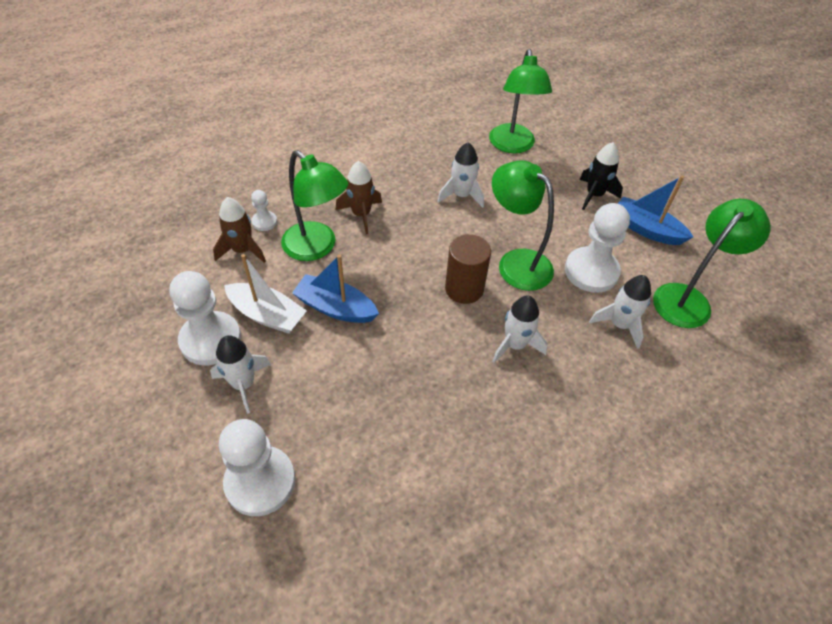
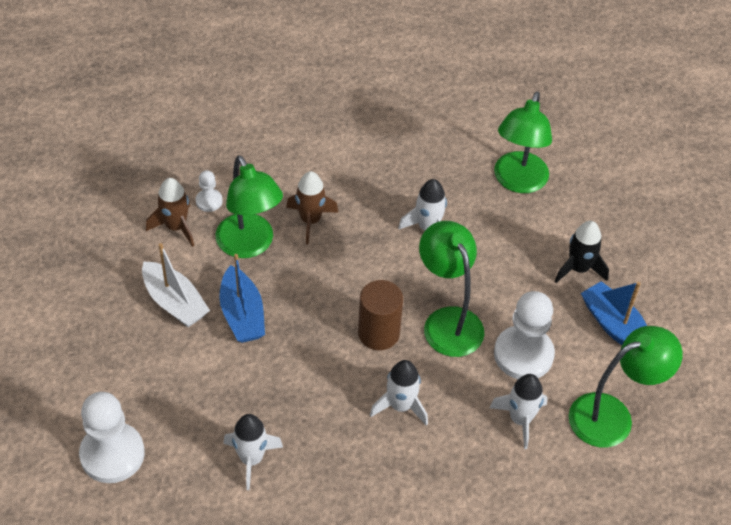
camera: 20 degrees right, 0 degrees up
white pawn [170,271,241,365] -> none
white rocket [210,335,271,414] -> white rocket moved to [223,414,283,490]
blue boat [292,254,379,323] -> blue boat turned 150 degrees counterclockwise [219,254,265,343]

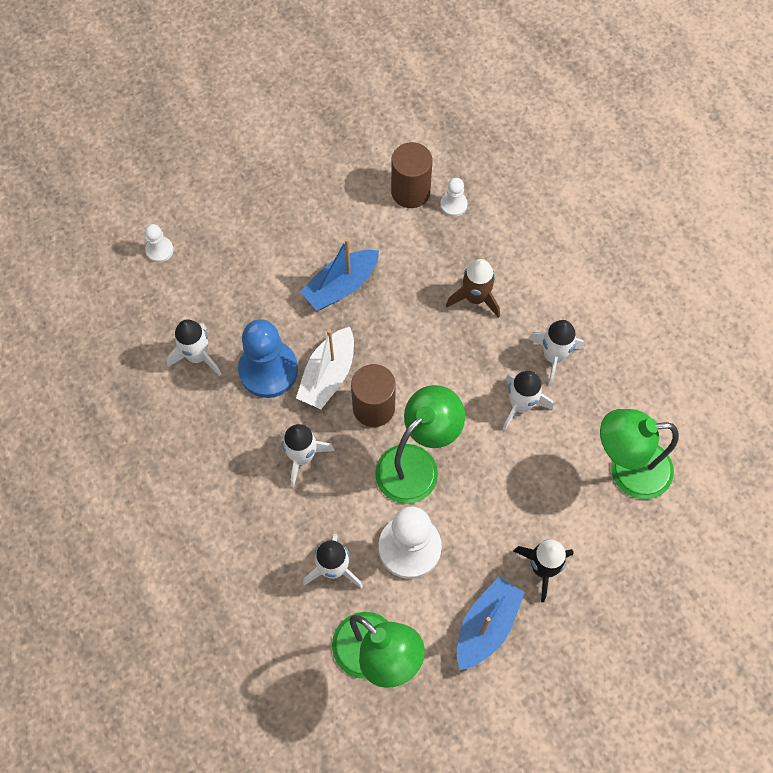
camera: 70 degrees right, 15 degrees up
white pawn [79,392,145,483] -> white pawn [145,224,174,263], size x0.48
white boat [142,243,210,327] -> white boat moved to [296,327,354,409]
brown rocket [146,178,194,247] -> brown cylinder [391,142,432,208]
green lamp [216,155,283,258] -> none
none -> blue pawn [238,319,298,398]
none -> white rocket [528,320,584,386]

